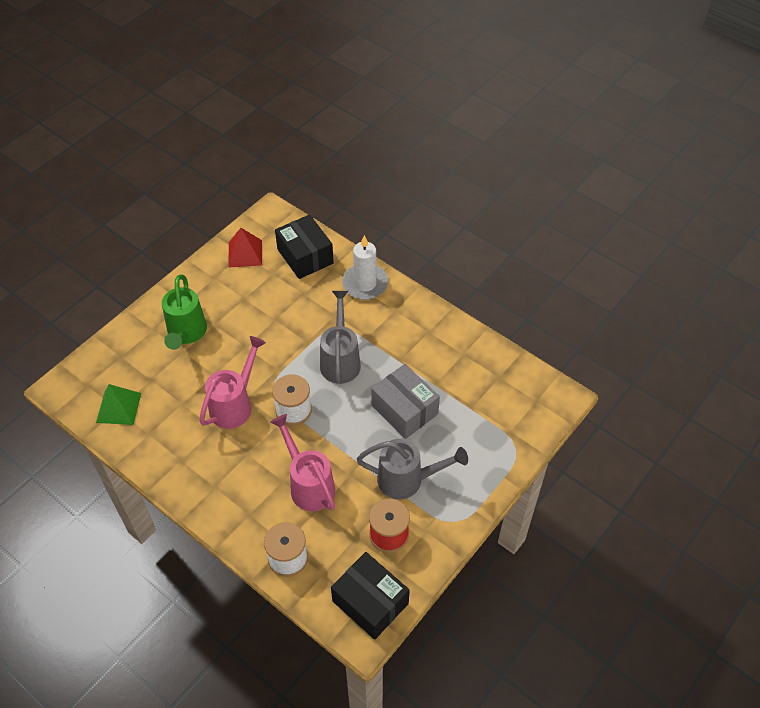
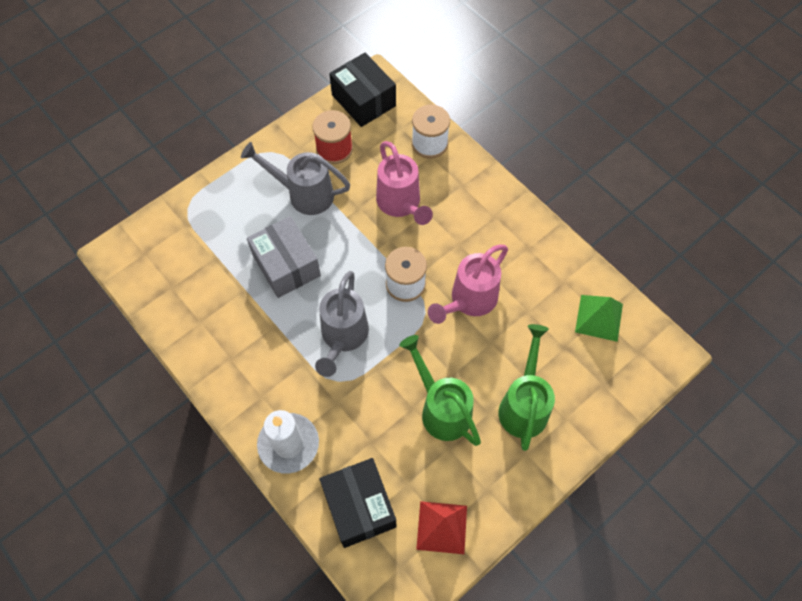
camera: 170 degrees left, 10 degrees up
none -> green watering can [399,335,481,446]

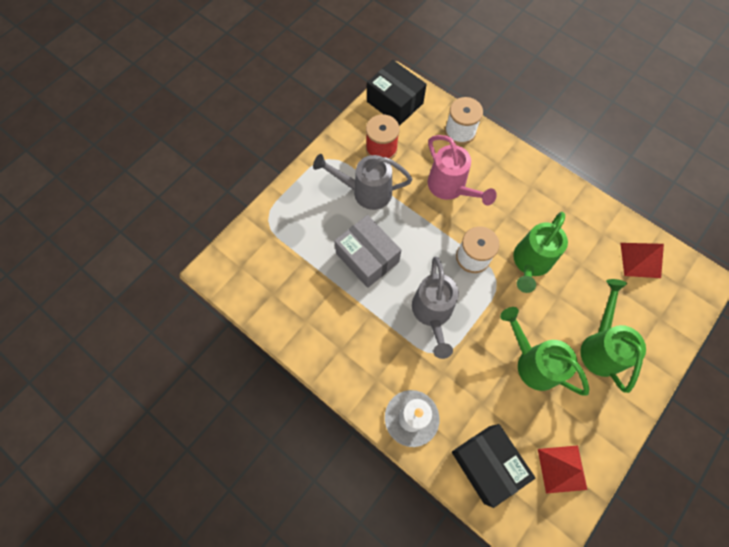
camera: 10 degrees left, 5 degrees up
pink watering can [428,245,508,324] -> green watering can [513,212,568,293]
green pyramid [575,295,623,342] -> red pyramid [620,243,664,278]

